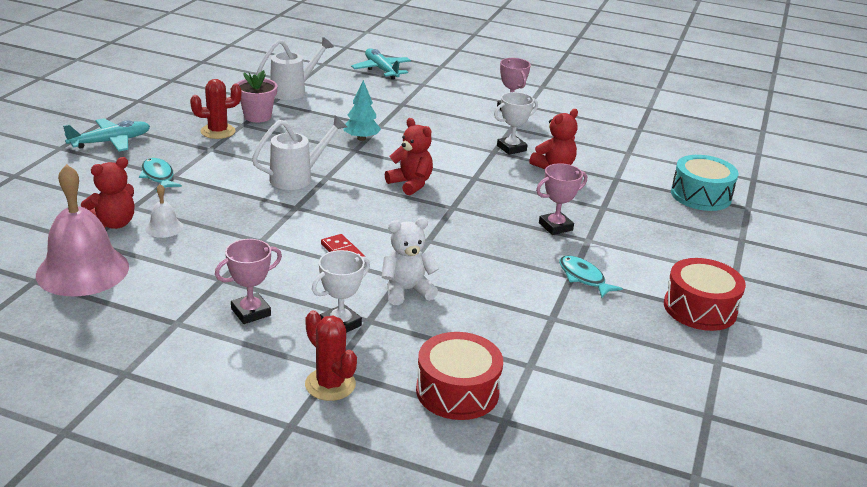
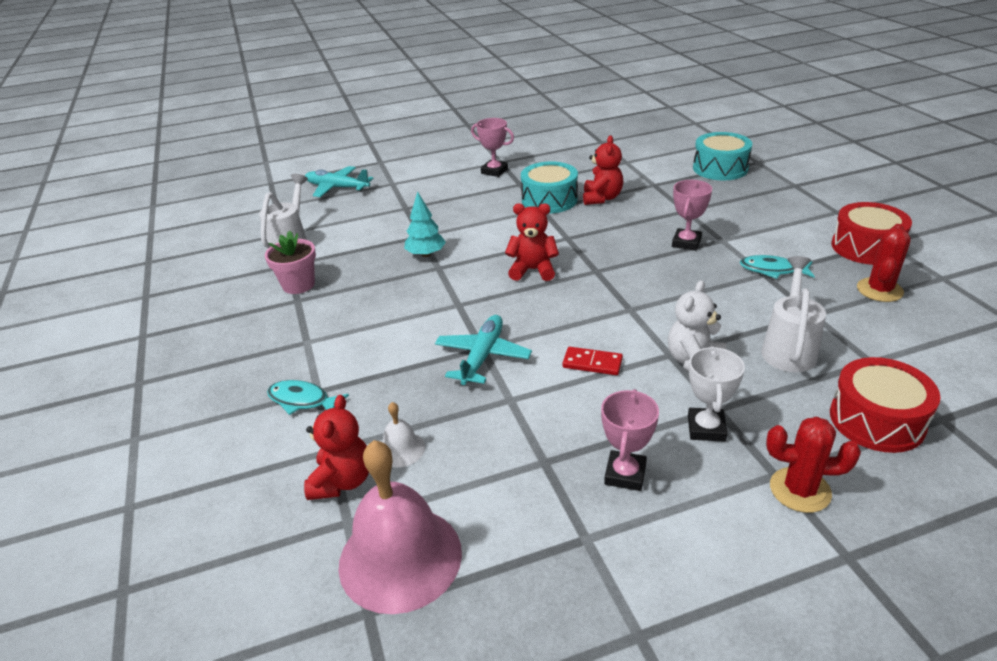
camera: 35 degrees left, 5 degrees up
turquoise plane [63,118,150,151] -> turquoise plane moved to [435,315,532,385]
red cactus [190,79,242,139] -> red cactus moved to [857,224,911,302]
white watering can [252,115,347,190] -> white watering can moved to [761,256,826,372]
white trophy [494,92,538,155] -> turquoise drum [521,161,578,214]

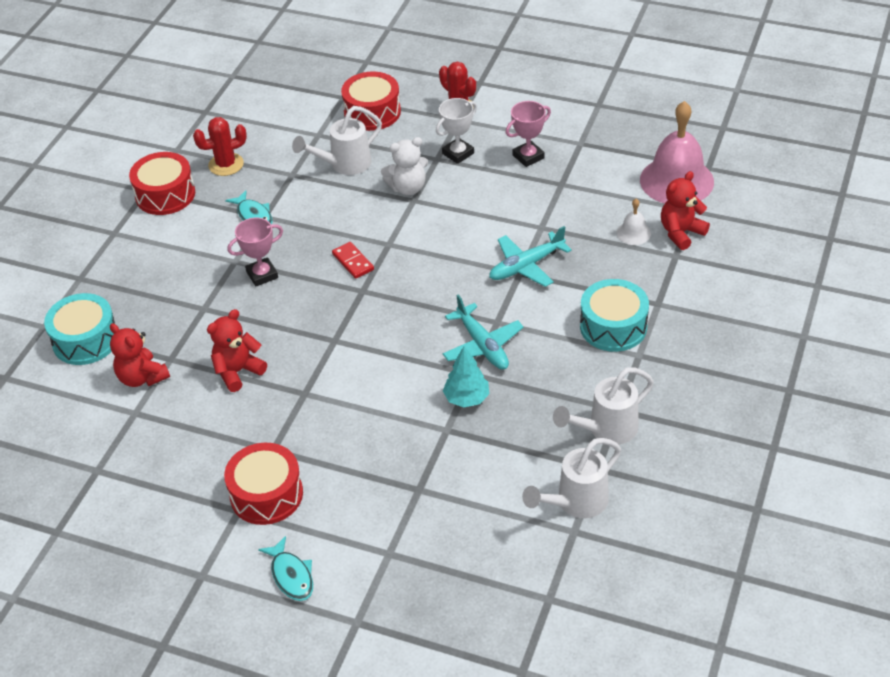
camera: 140 degrees left, 10 degrees up
pink flower pot [265,230,316,294] -> white watering can [553,367,654,445]
turquoise fish [267,380,349,415] -> turquoise fish moved to [258,536,313,601]
turquoise plane [305,166,374,197] -> turquoise plane moved to [443,294,524,370]
pink trophy [471,118,514,177] -> red drum [224,443,303,525]
red teddy bear [505,204,559,281] -> red teddy bear moved to [110,323,170,387]
turquoise drum [521,161,578,214] -> turquoise drum moved to [580,279,649,352]
red domino [562,347,623,375] -> red domino moved to [332,242,374,279]

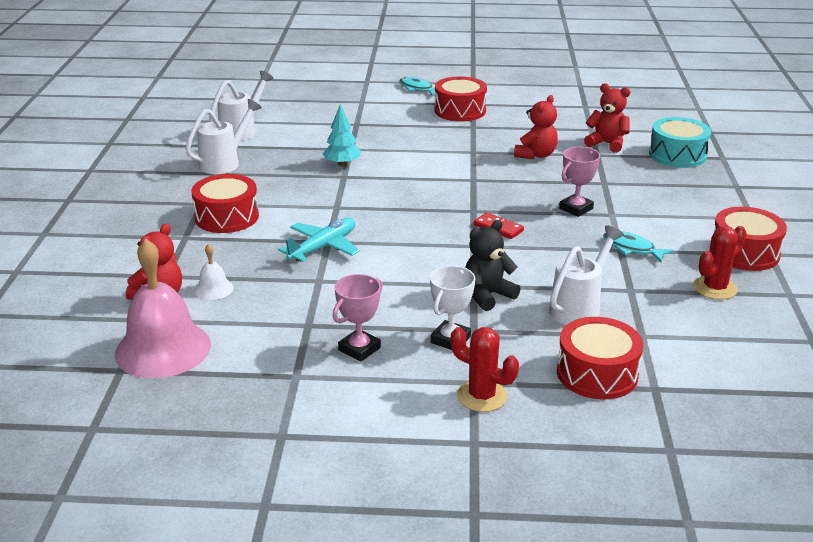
camera: 160 degrees right, 15 degrees down
white teddy bear [381,137,428,195] -> black teddy bear [465,220,521,311]
turquoise plane [443,294,524,370] -> none
turquoise drum [580,279,649,352] -> red drum [191,174,259,233]

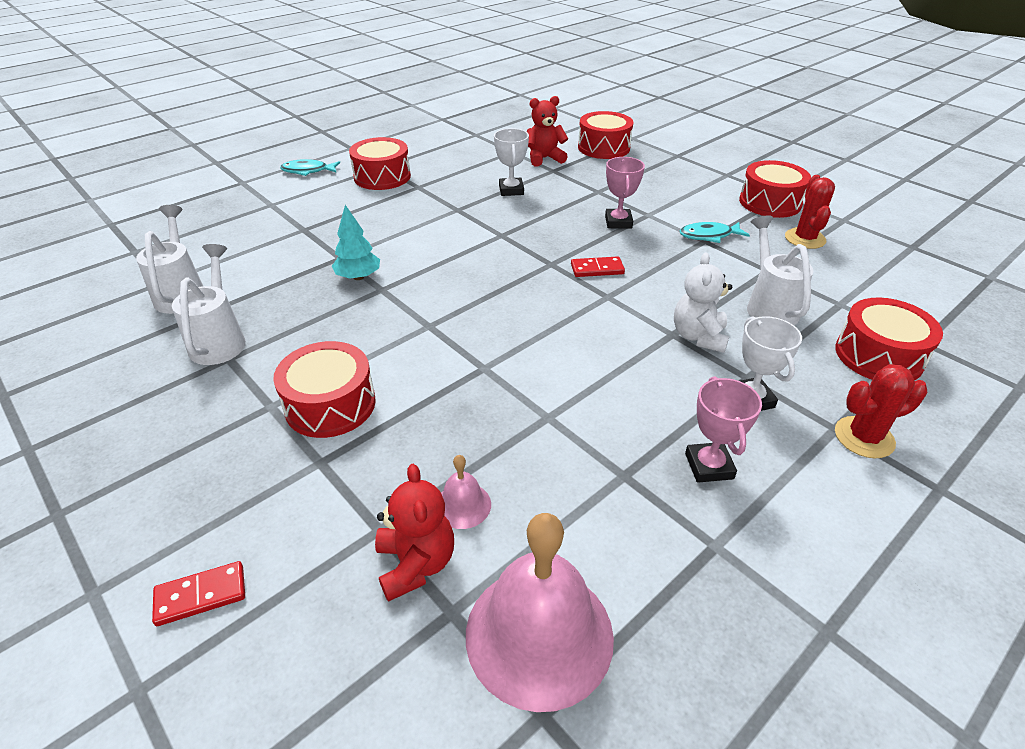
camera: 45 degrees left, 10 degrees up
white bell [194,244,234,300] -> pink bell [441,455,491,529]
turquoise plane [278,218,360,262] -> none
black teddy bear [465,220,521,311] -> white teddy bear [674,253,732,353]
red teddy bear [514,95,558,160] -> white trophy [494,128,529,196]
turquoise drum [649,117,711,168] -> red drum [578,111,633,159]
none -> red domino [152,561,245,626]

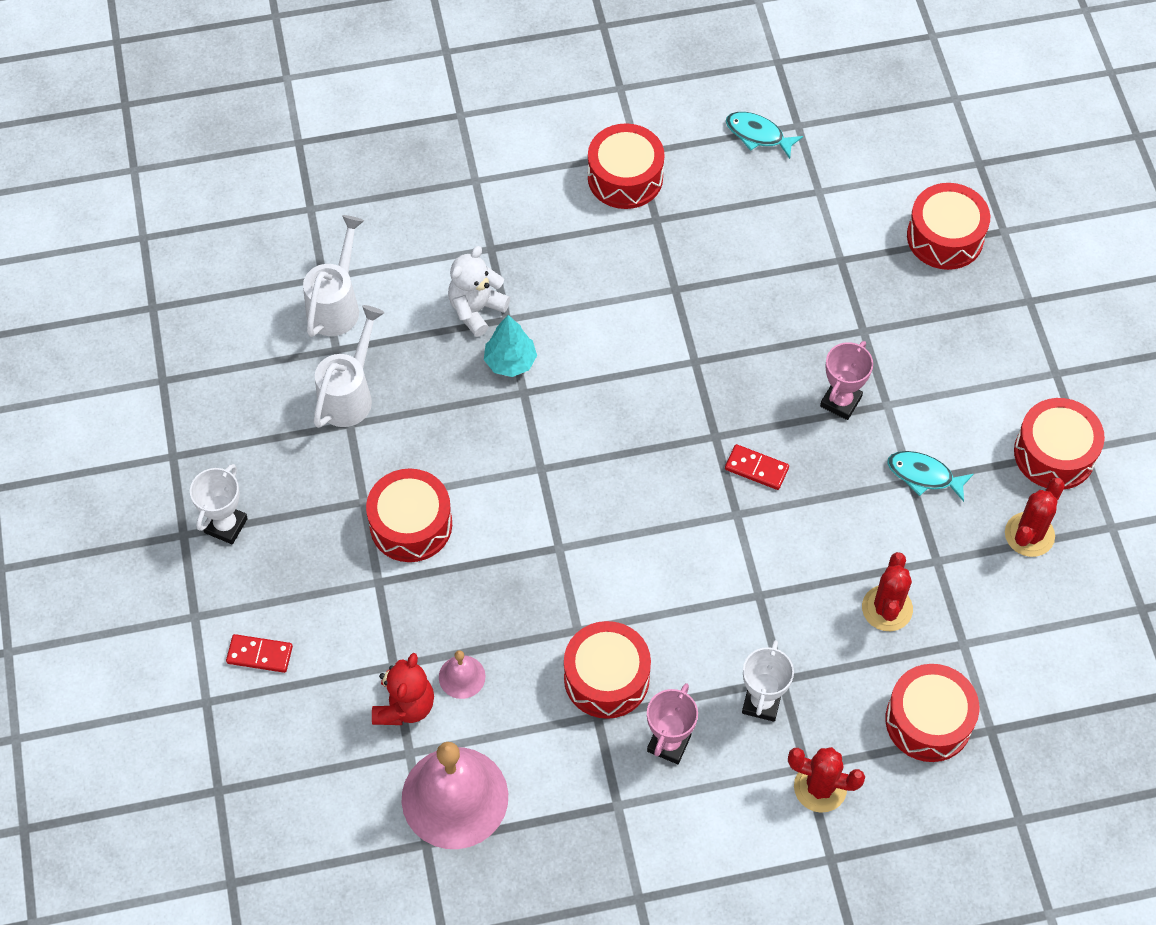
camera: 30 degrees right, 20 degrees up
turquoise fish [280,159,340,176] -> turquoise fish moved to [726,112,803,159]
white trophy [494,128,529,196] -> white trophy moved to [190,464,248,544]
red teddy bear [527,96,568,167] -> none
white teddy bear [674,253,732,353] -> white teddy bear moved to [448,246,510,337]
white watering can [747,216,813,325] -> red cactus [862,552,913,631]
none -> red drum [564,621,651,719]

